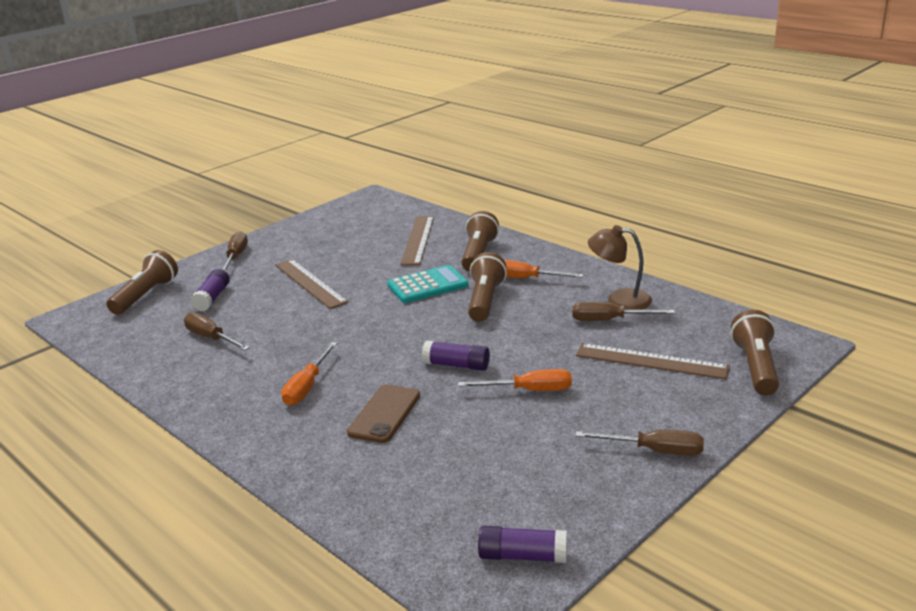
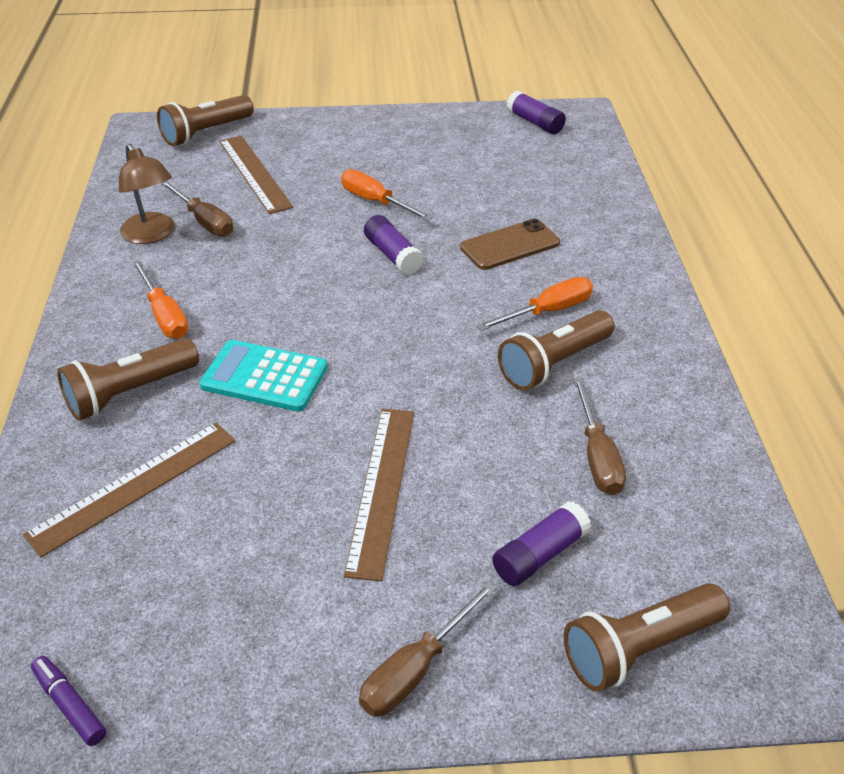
camera: 140 degrees left, 15 degrees up
brown flashlight [468,252,507,322] -> brown flashlight moved to [498,310,615,390]
brown screwdriver [575,430,704,456] -> none
none -> purple marker [31,656,106,746]

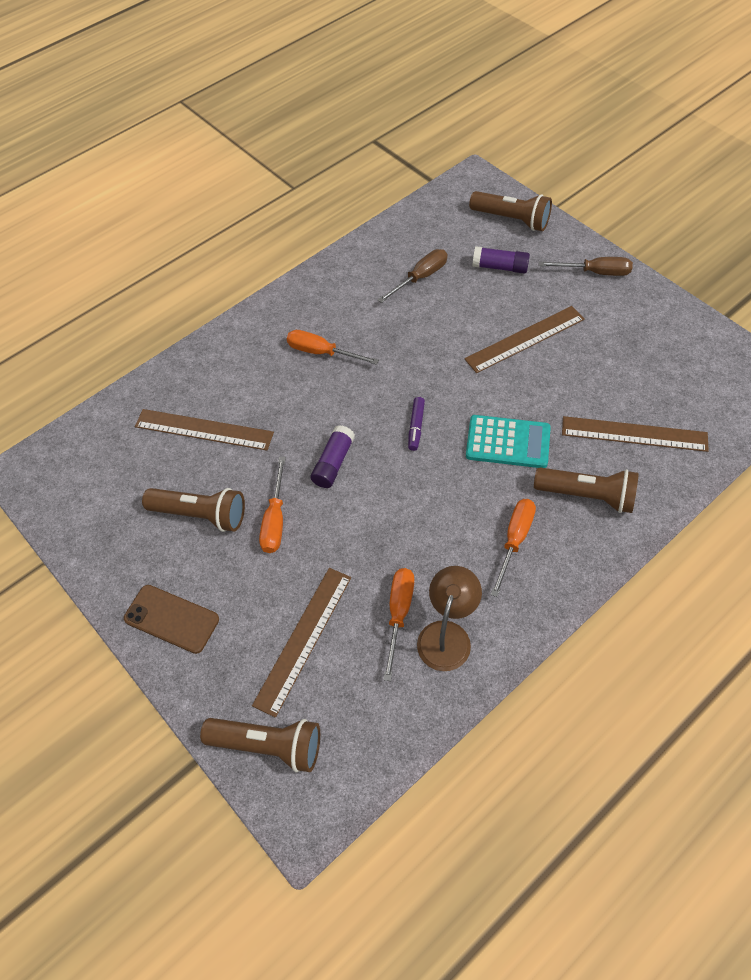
camera: 125 degrees left, 15 degrees up
purple marker [31,656,106,746] -> purple marker moved to [408,397,425,451]
brown screwdriver [160,181,233,237] -> orange screwdriver [383,568,414,681]
turquoise calculator [199,340,328,412] -> turquoise calculator turned 60 degrees counterclockwise [466,415,551,468]
brown phone [460,219,560,270] -> brown phone moved to [124,585,219,654]
brown flashlight [498,310,615,390] -> brown flashlight moved to [142,488,245,532]
purple glue stick [507,91,566,134] -> none
none -> brown ruler [135,409,274,451]

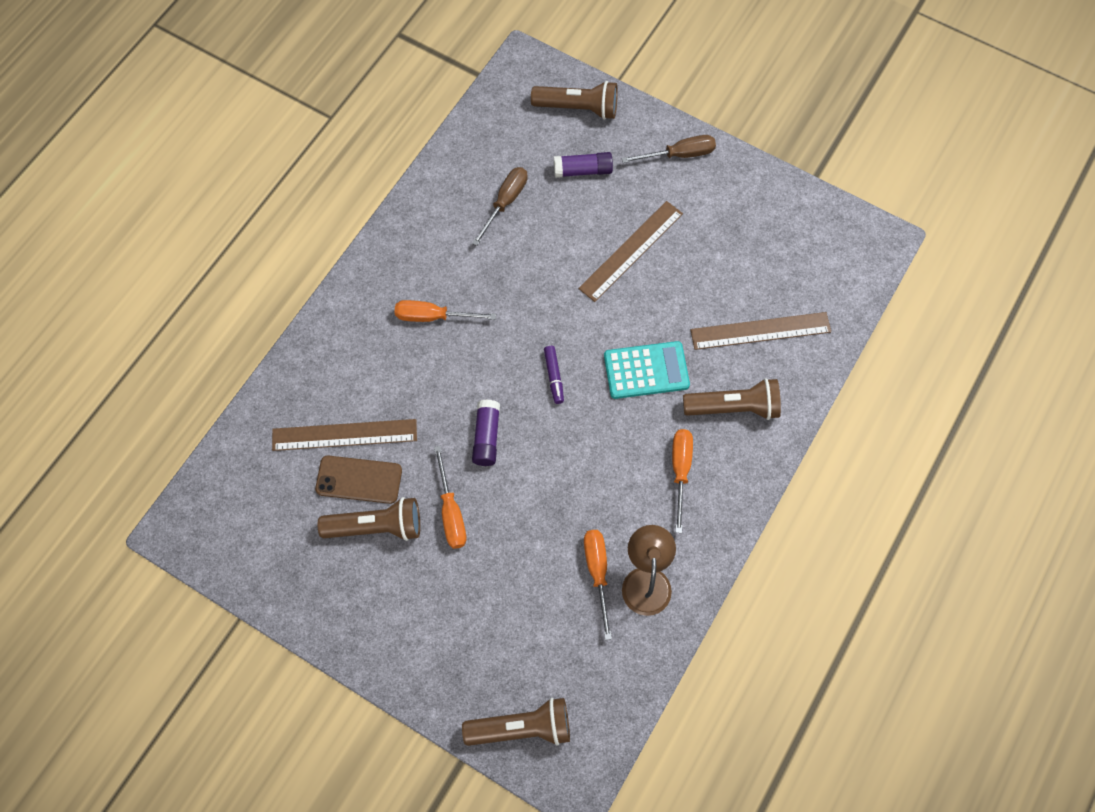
camera: 20 degrees left, 10 degrees up
brown phone [124,585,219,654] -> brown phone moved to [315,455,402,504]
brown ruler [252,568,351,718] -> none

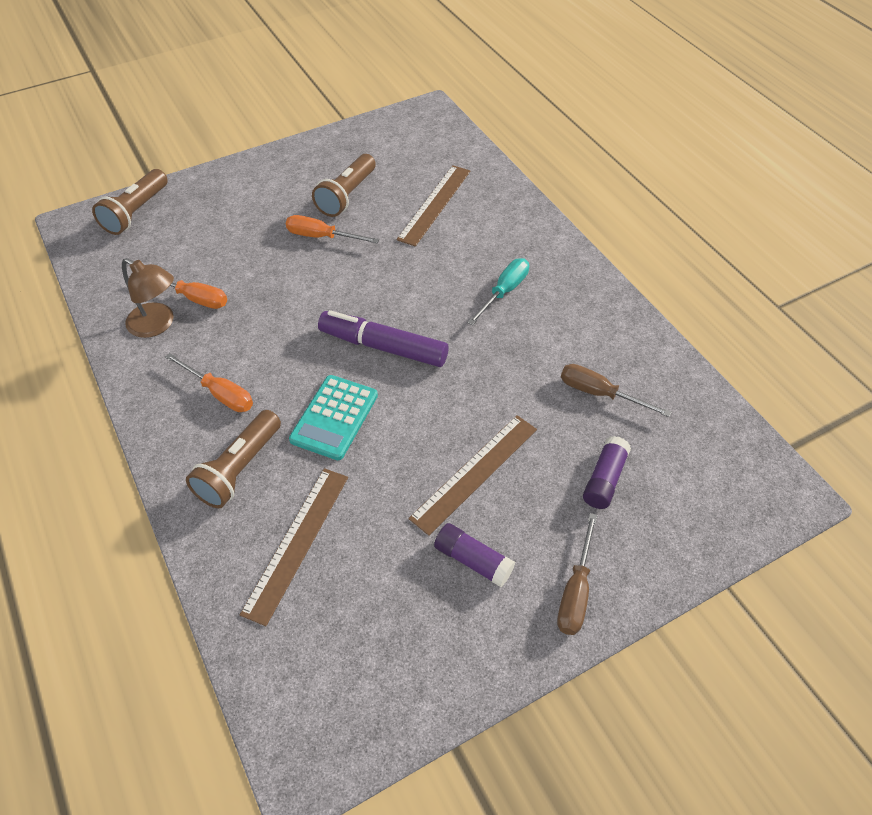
camera: 120 degrees right, 15 degrees down
brown phone [315,455,402,504] -> none
orange screwdriver [395,300,496,322] -> turquoise screwdriver [467,258,529,326]
brown screwdriver [472,167,528,246] -> brown screwdriver turned 150 degrees clockwise [561,364,672,417]
purple glue stick [472,399,500,466] -> purple glue stick moved to [434,523,515,587]
brown flashlight [531,81,618,120] -> none
purple marker [544,346,564,404] -> purple marker [318,310,449,367], size x2.10
brown ruler [578,201,683,302] -> brown ruler turned 60 degrees clockwise [408,415,537,536]

